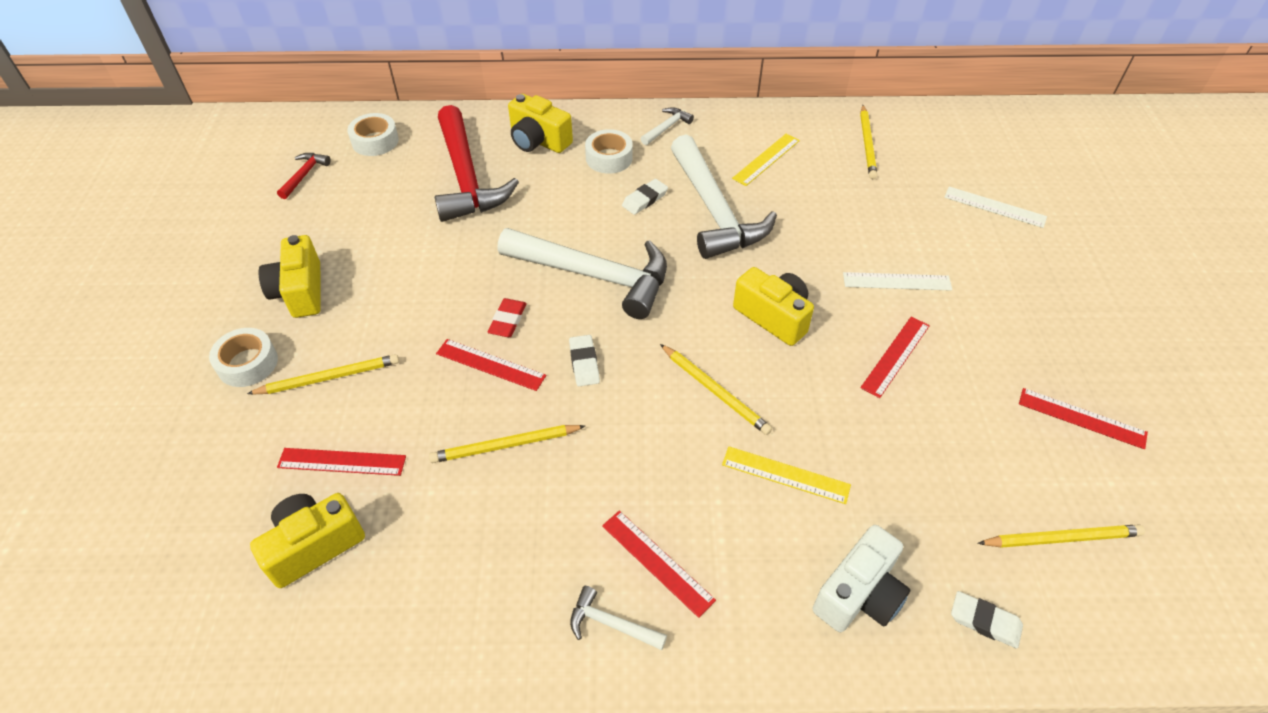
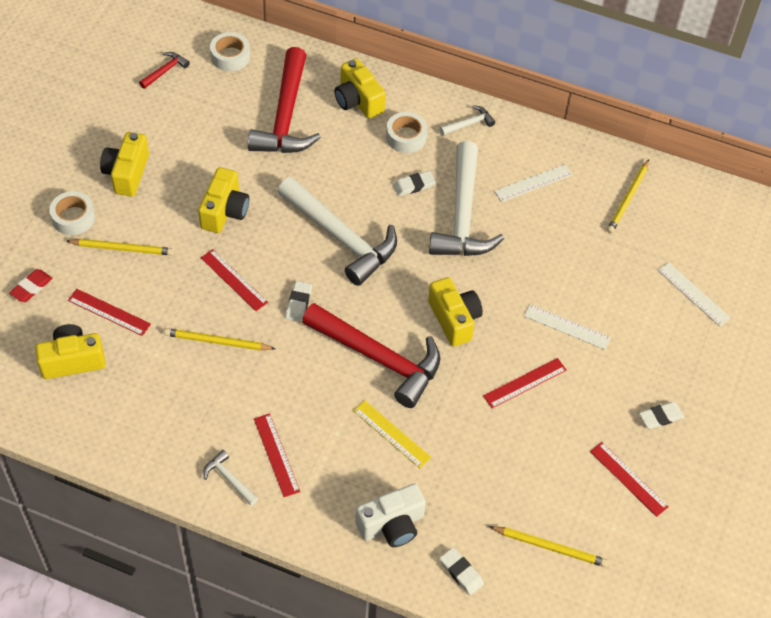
camera: 20 degrees right, 5 degrees up
red eraser [488,298,527,337] -> red eraser moved to [9,269,52,302]
yellow pencil [660,344,772,435] -> red hammer [302,303,441,408]
yellow ruler [732,134,800,186] -> white ruler [494,164,572,202]
none -> yellow camera [198,167,249,233]
none -> white eraser [639,402,684,429]

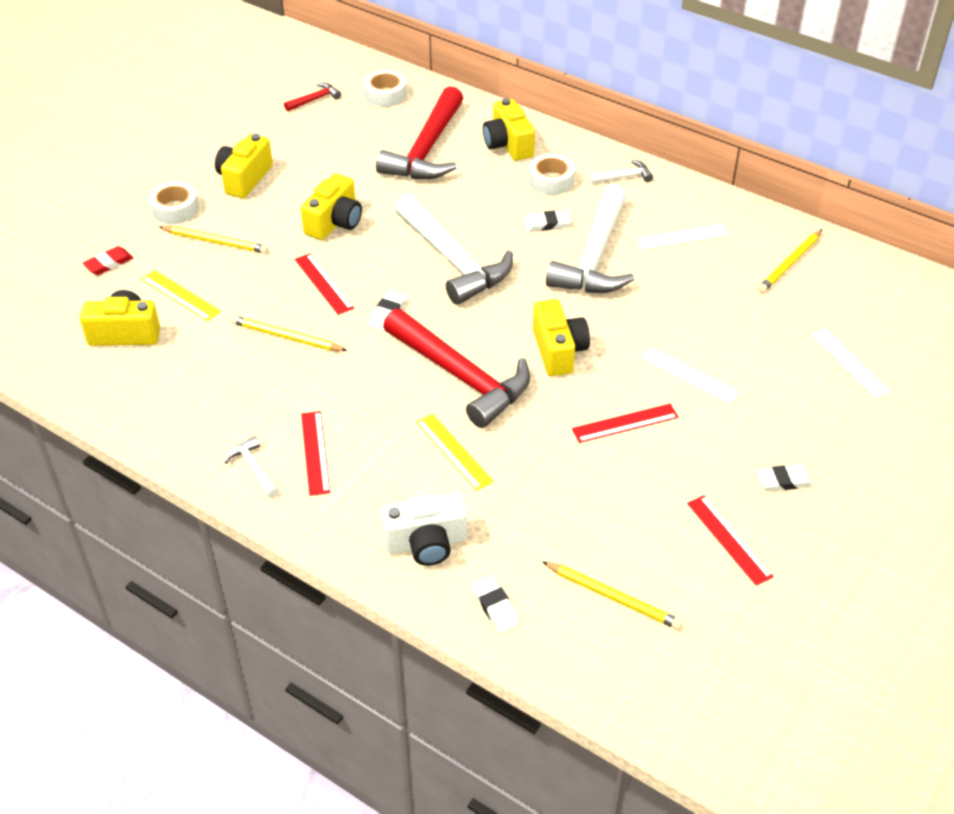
camera: 15 degrees right, 10 degrees down
red ruler [68,289,151,336] -> yellow ruler [141,270,221,321]

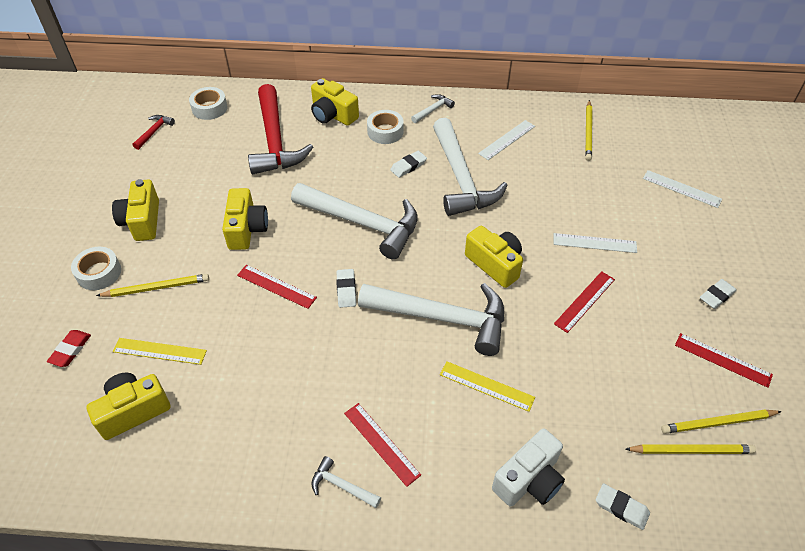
camera: 30 degrees left, 5 degrees up
yellow pencil [231,315,347,351] -> yellow pencil moved to [661,410,782,434]
red hammer [383,309,530,428] -> white hammer [358,283,504,356]

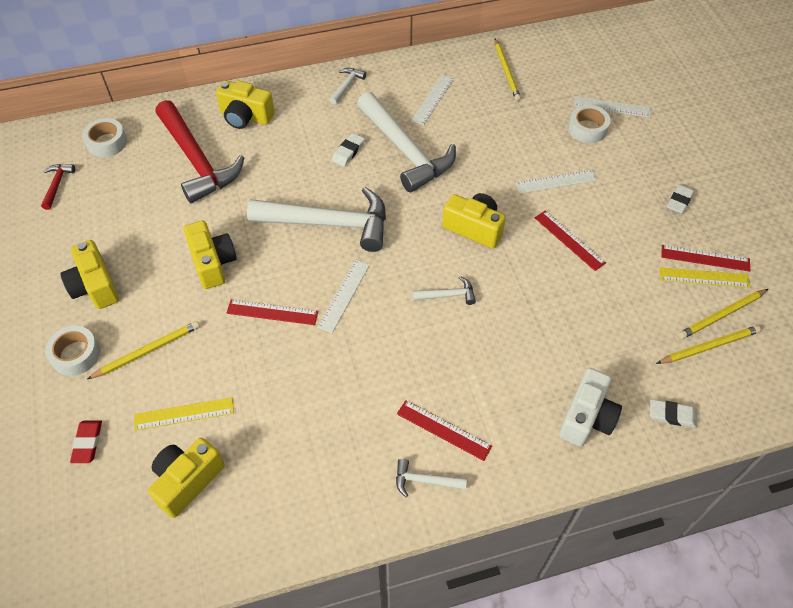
camera: 20 degrees left, 5 degrees up
white eraser [336,269,356,308] -> white ruler [317,259,370,333]
white hammer [358,283,504,356] -> white hammer [413,276,476,305], size x0.42
white tape [367,110,404,144] -> white tape moved to [568,105,610,143]
yellow ruler [440,361,535,412] -> yellow ruler moved to [659,267,750,288]
red ruler [554,271,615,333] -> red ruler turned 60 degrees counterclockwise [535,210,606,271]

